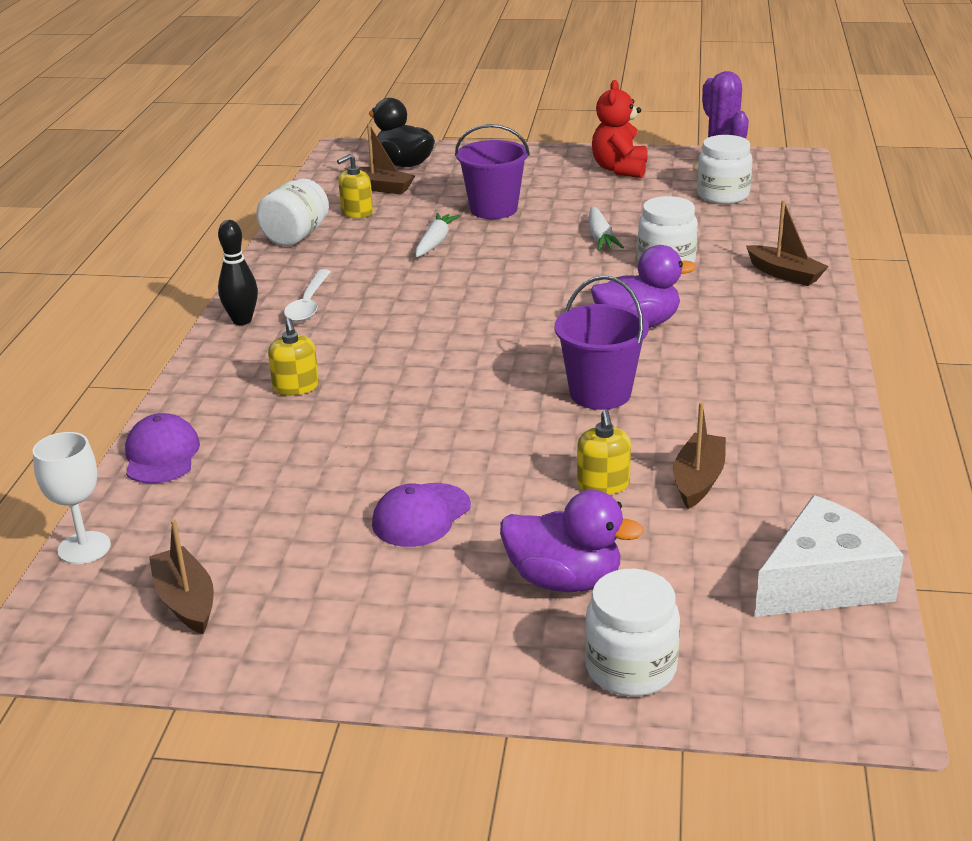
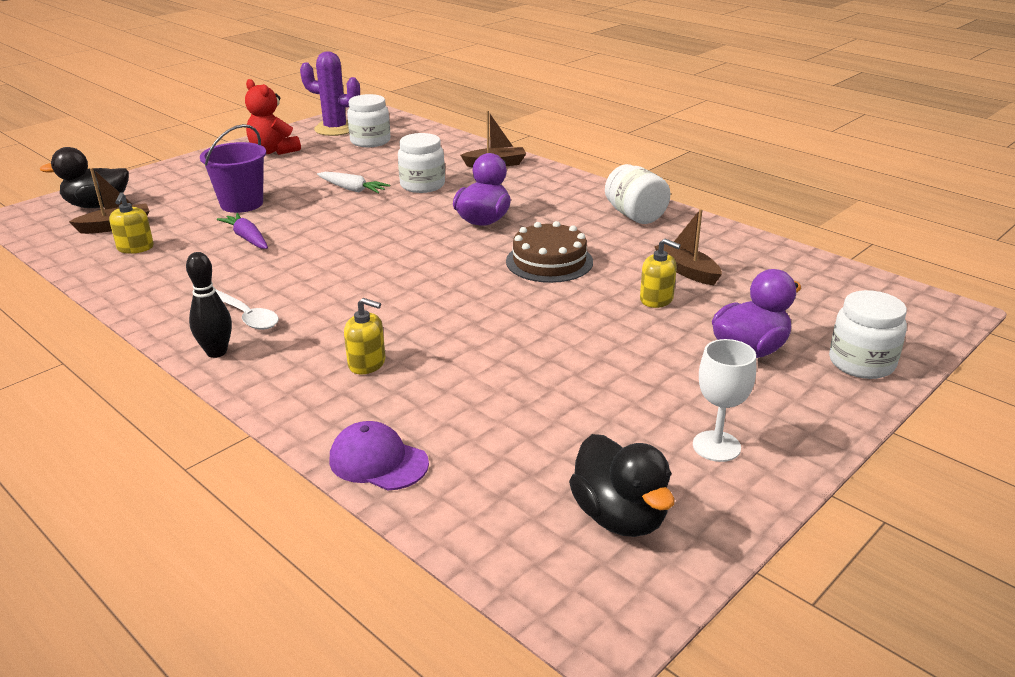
camera: 55 degrees left, 0 degrees up
white goblet [33,432,111,564] -> white goblet moved to [693,339,756,462]
brown boat [149,519,214,634] -> black duck [569,434,675,537]
white jar [256,178,329,246] -> white jar moved to [605,164,670,224]
purple cap [372,483,471,547] -> none
white carrot [415,213,461,257] -> purple carrot [217,213,268,249]
purple bucket [555,275,649,410] -> brown cake [506,221,593,283]
white cheese [754,495,904,617] -> none

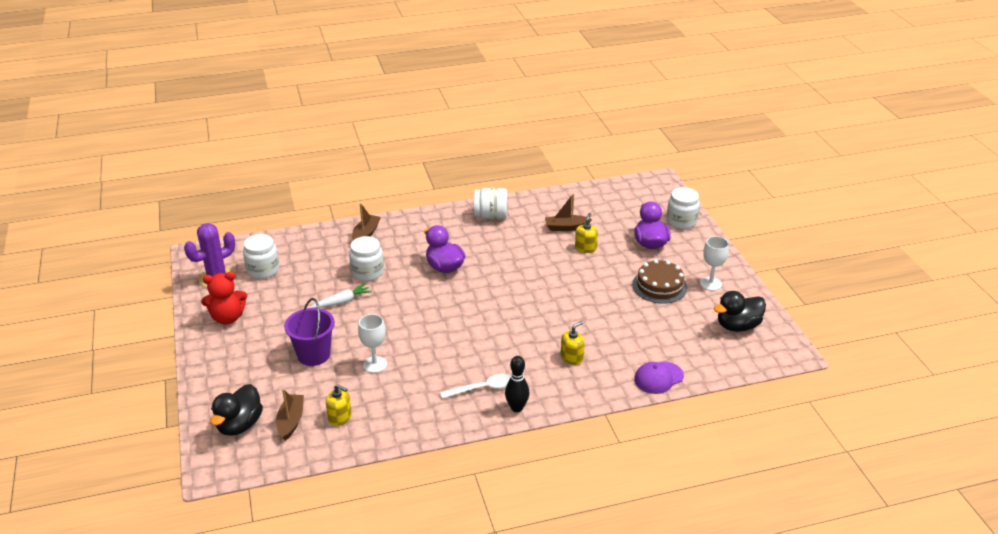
camera: 60 degrees left, 5 degrees up
purple carrot [217,213,268,249] -> white goblet [358,314,387,373]
brown cake [506,221,593,283] -> brown cake moved to [632,259,687,304]
black duck [569,434,675,537] -> black duck turned 150 degrees clockwise [714,291,766,332]
yellow soap dispenser [640,239,681,308] -> yellow soap dispenser turned 45 degrees counterclockwise [575,213,598,253]

